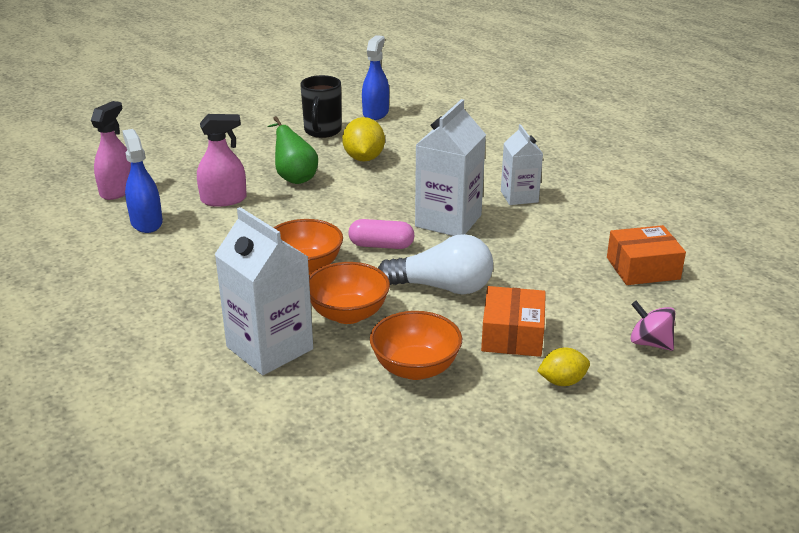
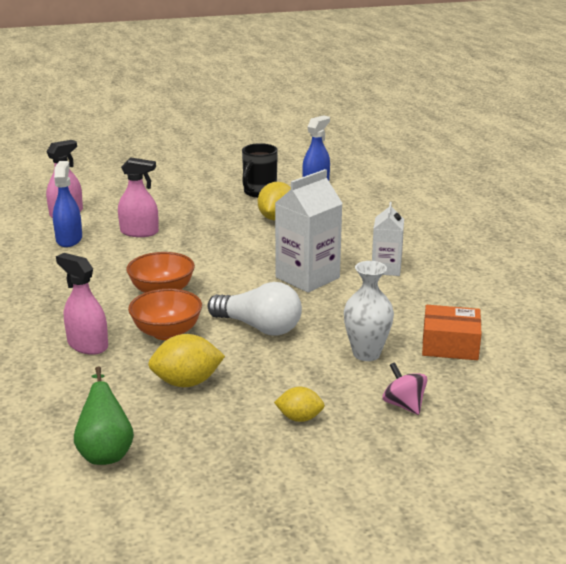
camera: 20 degrees right, 5 degrees down
white carton [214,207,313,375] -> pink spray bottle [56,253,108,355]
green pear [268,116,318,184] -> green pear moved to [74,366,134,465]
pink capsule [349,219,414,249] -> none
orange bowl [370,311,462,380] -> yellow lemon [148,334,225,387]
orange box [481,286,546,357] -> none
none -> white vase [344,261,394,361]

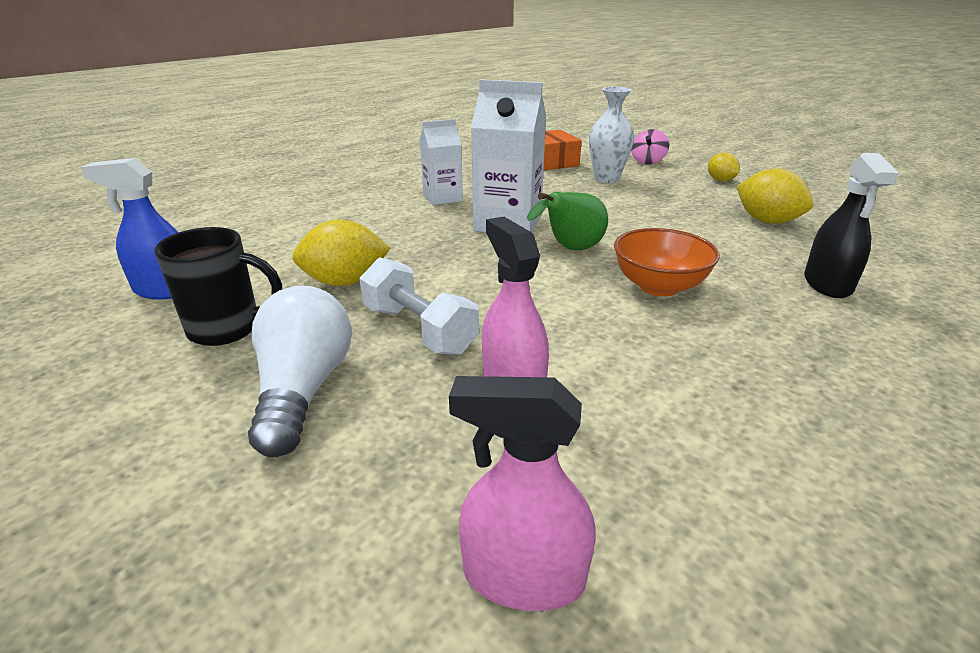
camera: 120 degrees left, 5 degrees up
blue spray bottle [53,161,82,247] -> none
pink spray bottle [56,253,108,355] -> black spray bottle [804,153,899,298]
green pear [74,366,134,465] -> green pear moved to [527,192,608,250]
orange bowl [128,289,202,340] -> none
white light bulb [207,282,302,336] -> white light bulb moved to [248,285,352,457]
none -> white dumbbell [359,257,479,355]

